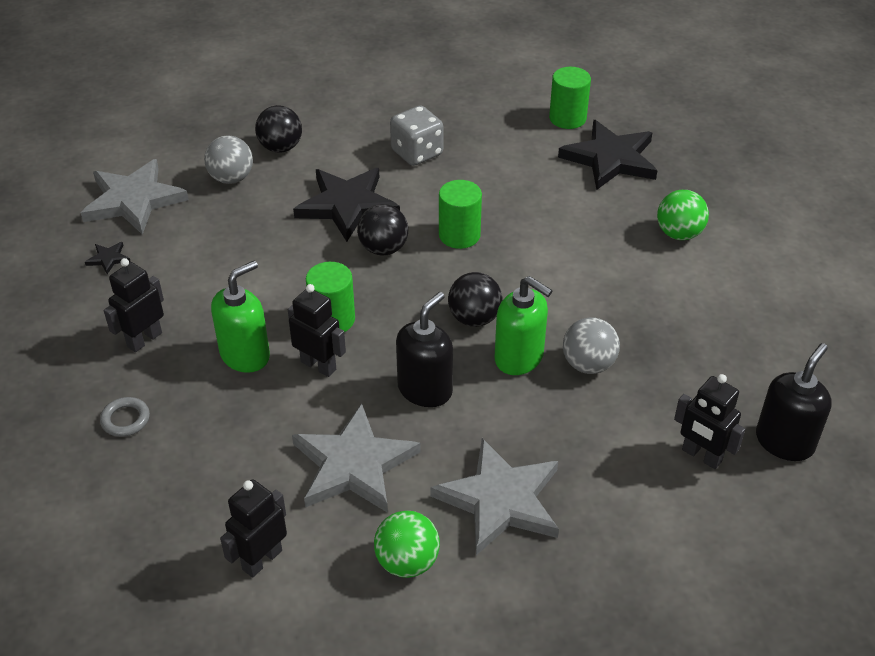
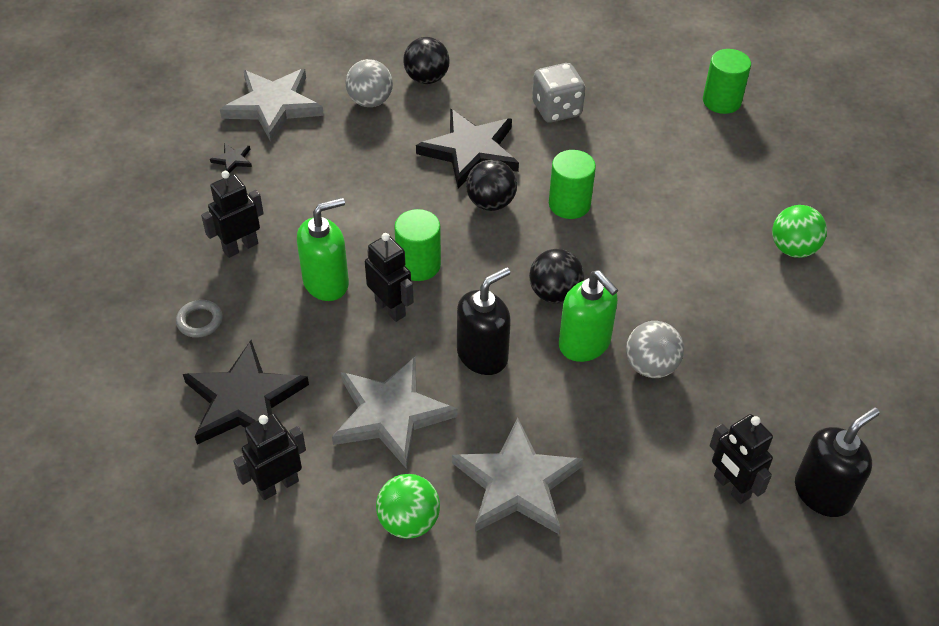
camera: 15 degrees right, 5 degrees up
black star [558,120,658,190] -> black star moved to [183,340,309,444]

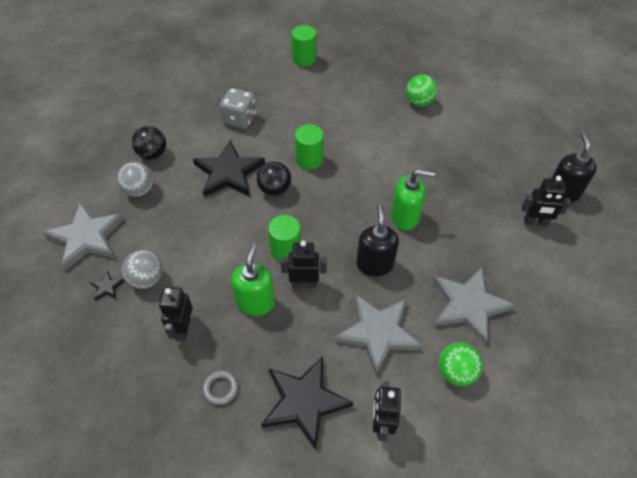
camera: 50 degrees left, 5 degrees up
black ball [529,249,584,303] -> none
grey ball [626,321,684,378] -> grey ball moved to [122,250,162,289]

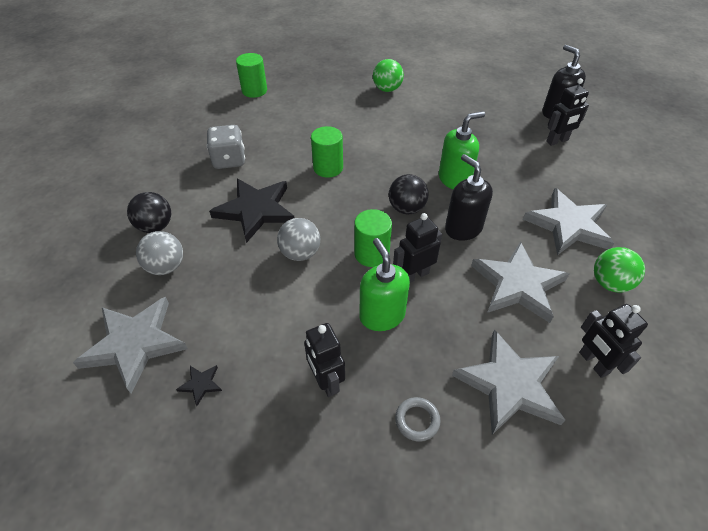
camera: 30 degrees left, 5 degrees down
grey ball [122,250,162,289] -> grey ball moved to [277,218,320,261]
black ball [257,161,291,196] -> black ball moved to [389,174,428,214]
black star [261,356,354,450] -> grey star [452,329,565,435]

